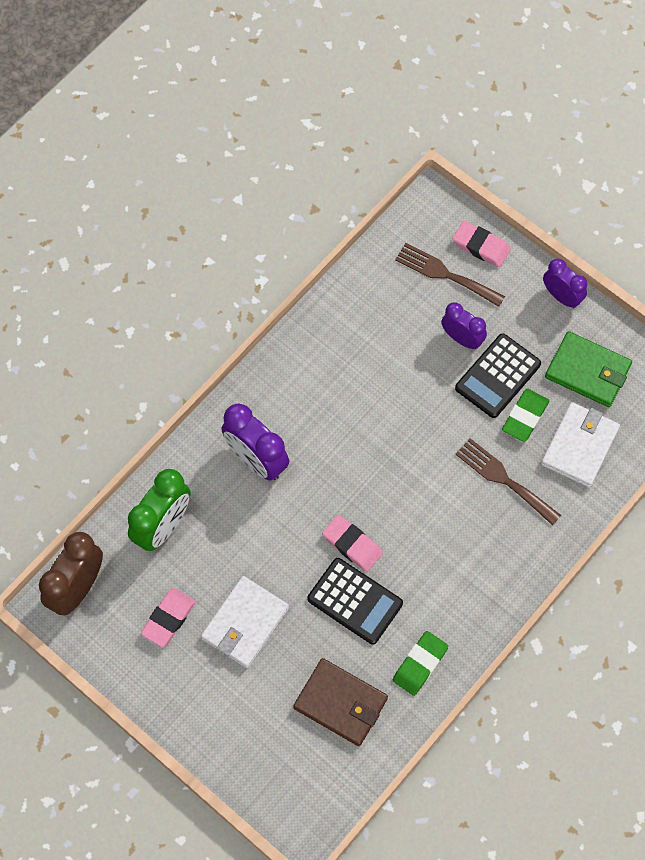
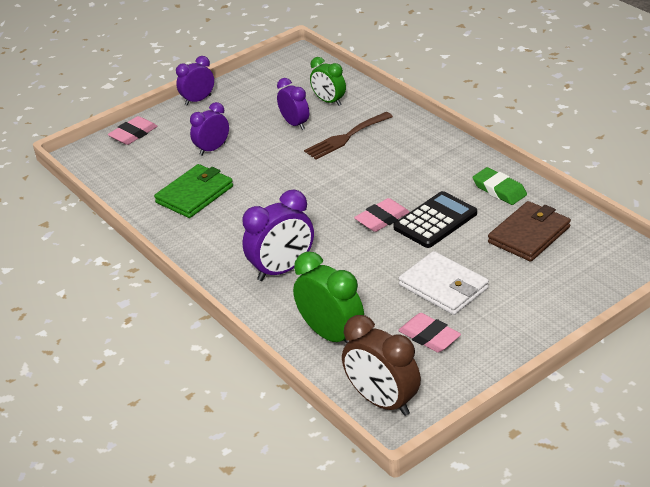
camera: 75 degrees left, 30 degrees down
brown fork [395,243,505,307] -> none
black calculator [455,333,541,418] -> none
green eraser [502,389,549,442] -> purple clock [277,78,309,130]
white wallet [541,402,620,488] -> green clock [310,57,346,106]
green wallet [545,331,632,407] -> green wallet moved to [154,164,233,218]

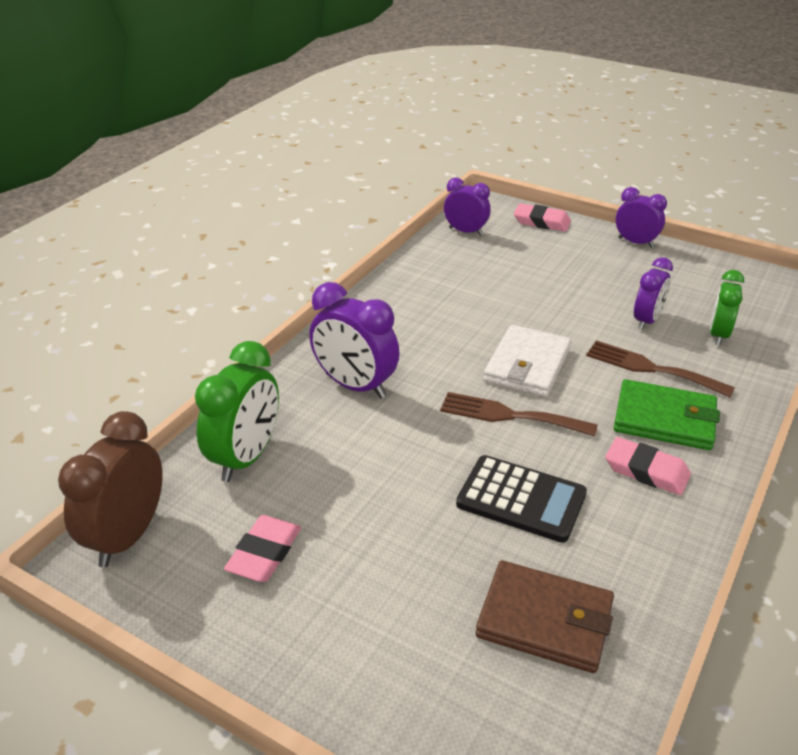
camera: 65 degrees right, 0 degrees up
green wallet [154,164,233,218] -> green wallet moved to [614,379,720,450]
purple clock [190,102,229,156] -> purple clock moved to [444,178,491,236]
pink eraser [354,198,409,232] -> pink eraser moved to [606,437,691,495]
white wallet [399,251,489,315] -> white wallet moved to [483,325,571,397]
green eraser [472,167,527,205] -> none
none -> brown fork [440,392,598,437]

